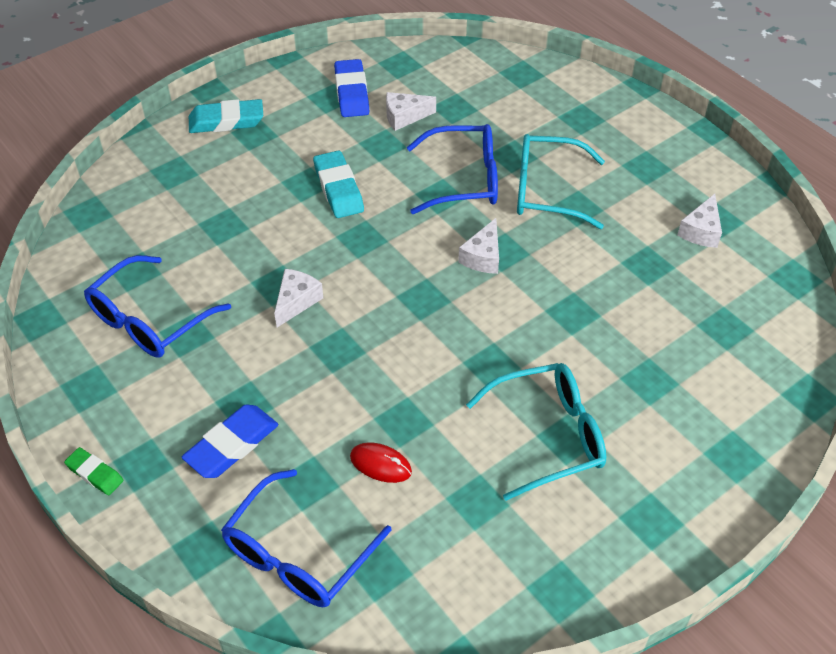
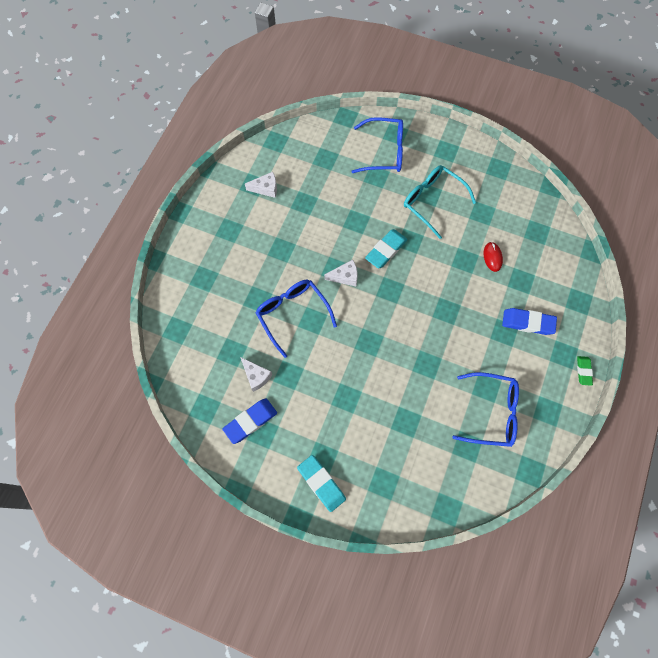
camera: 120 degrees left, 20 degrees up
blue glasses [221,469,391,607] -> blue glasses moved to [352,117,403,173]
white cheese [274,269,323,327] -> none
turquoise eraser [313,150,364,218] -> turquoise eraser moved to [365,229,407,268]
turquoise glasses [517,134,605,229] -> none

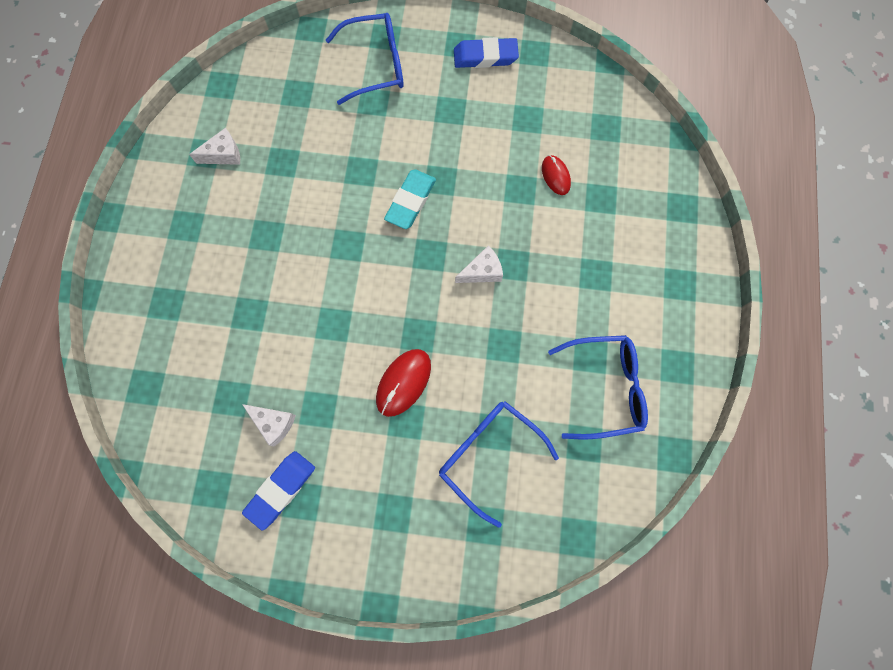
camera: 15 degrees left, 5 degrees up
blue glasses [256,280,337,358] -> blue glasses moved to [439,401,559,528]
turquoise eraser [297,455,346,512] -> none
white cheese [324,260,358,286] -> white cheese moved to [455,245,503,283]
turquoise glasses [404,165,476,239] -> none
blue eraser [502,308,557,335] -> blue eraser moved to [454,37,519,68]
green eraser [577,356,593,386] -> none
none -> red mouse [376,349,431,417]

